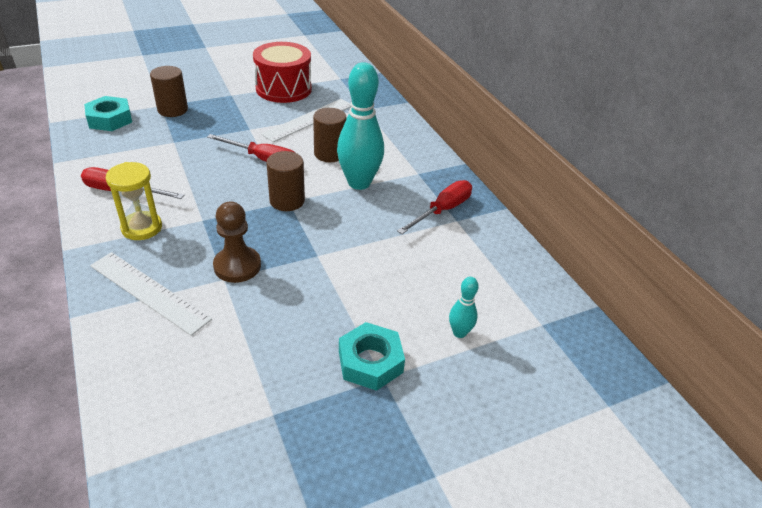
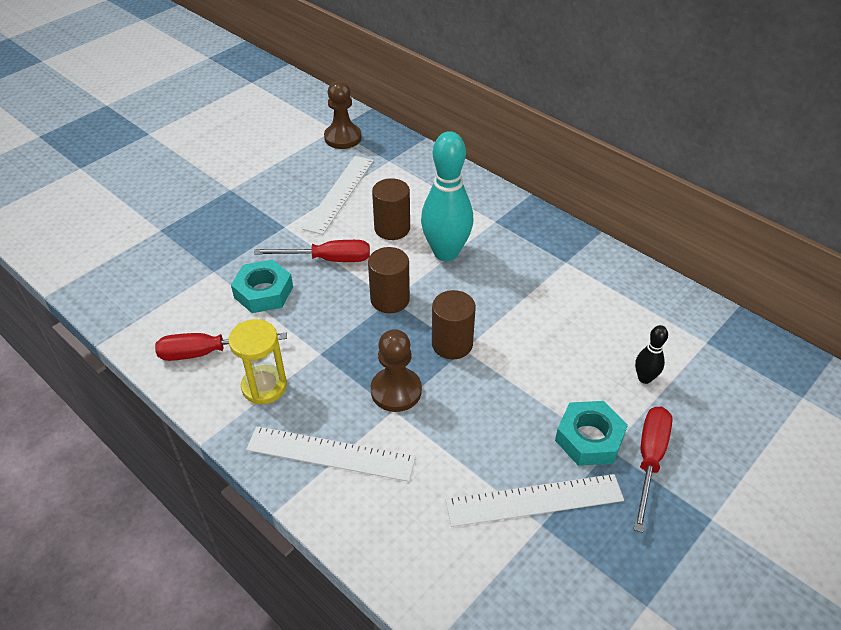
camera: 20 degrees left, 5 degrees up
turquoise nut [84,96,132,131] -> turquoise nut moved to [231,259,293,313]
brown cylinder [150,66,188,117] -> brown cylinder moved to [432,290,476,359]
red drum [253,42,312,103] -> none
red screwdriver [397,180,472,234] -> red screwdriver moved to [633,407,673,533]
turquoise bowling pin [449,277,479,338] -> black bowling pin [635,325,668,384]
none -> brown pawn [324,81,362,149]
none -> white ruler [446,474,624,527]

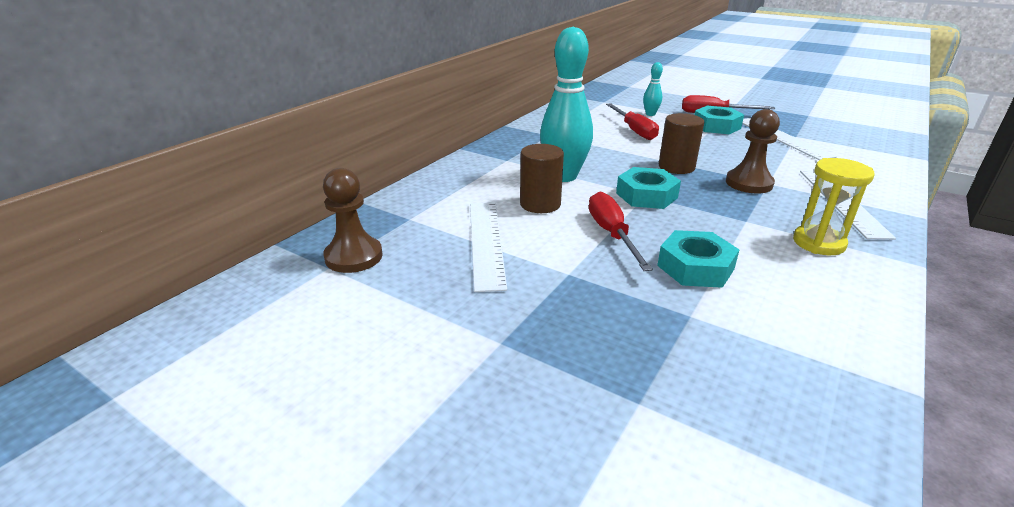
camera: 100 degrees left, 15 degrees down
red screwdriver [155,333,287,361] -> red screwdriver moved to [606,103,659,140]
white ruler [303,156,374,235] -> white ruler turned 75 degrees clockwise [470,202,507,292]
brown cylinder [368,247,410,313] -> turquoise nut [616,167,681,209]
black bowling pin [635,325,668,384] -> turquoise bowling pin [643,62,663,116]

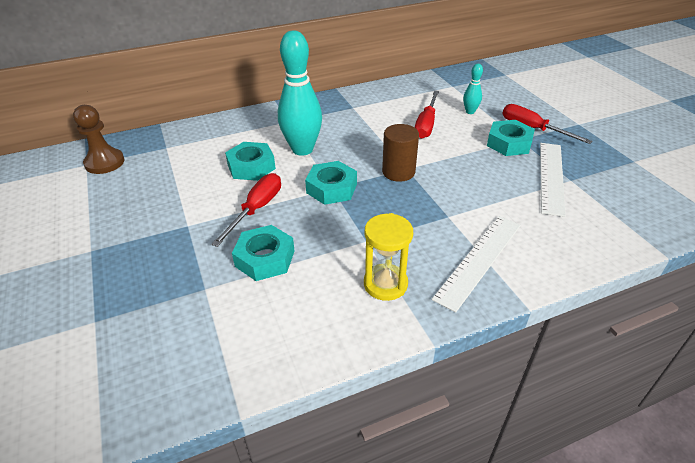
camera: 35 degrees right, 10 degrees up
white ruler [470,202,507,292] -> none
brown cylinder [520,144,564,213] -> turquoise nut [225,142,276,181]
brown pawn [726,109,780,193] -> none

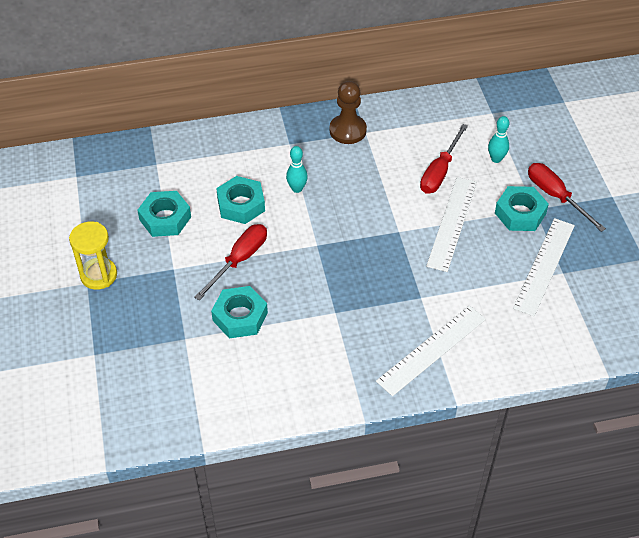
camera: 10 degrees right, 10 degrees up
brown pawn [73,105,124,174] -> brown pawn moved to [330,81,367,144]
turquoise bowling pin [278,30,322,156] -> turquoise bowling pin [286,146,308,193], size x0.47
turquoise nut [305,161,357,205] -> turquoise nut moved to [137,191,191,237]
yellow hourglass [364,213,413,301] -> yellow hourglass moved to [69,222,117,290]
brown cylinder [382,124,419,182] -> none
none -> white ruler [426,177,477,272]

